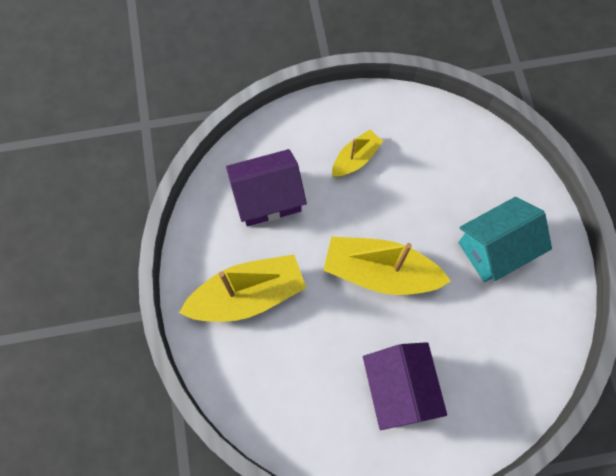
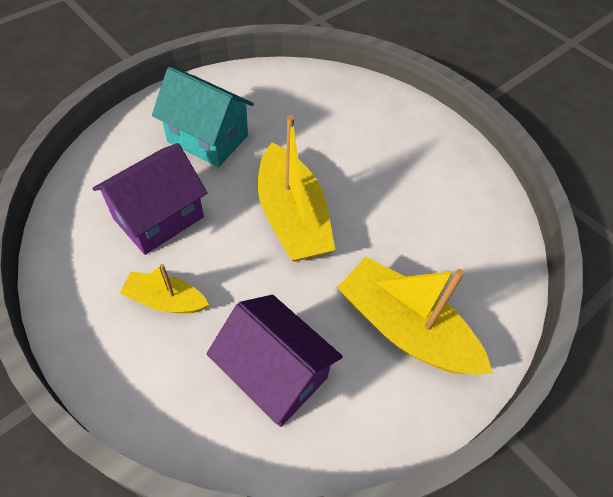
camera: 125 degrees left, 15 degrees down
purple house [363,342,447,430] -> purple house moved to [92,143,207,255]

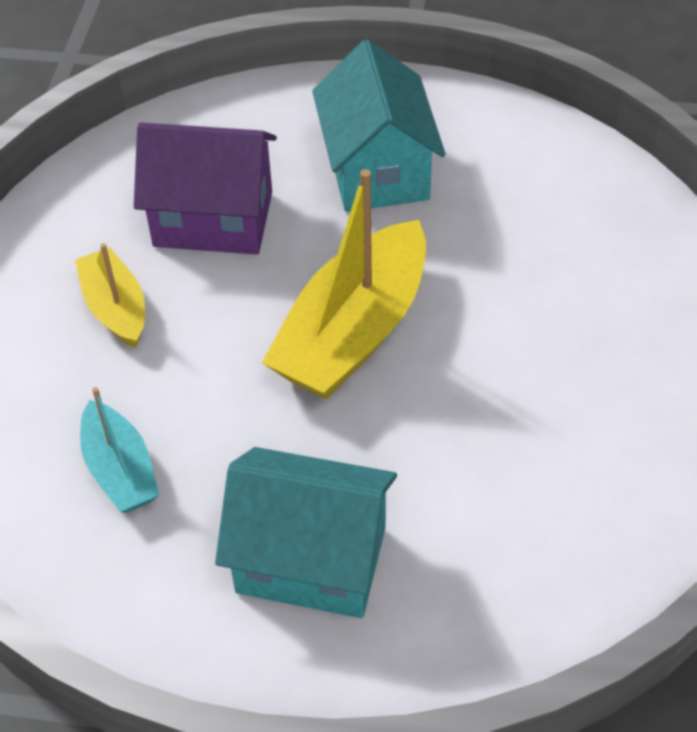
camera: 55 degrees right, 5 degrees down
purple house [206,295,343,427] -> turquoise boat [80,387,159,513]
yellow boat [338,257,493,375] -> turquoise house [215,447,397,618]

